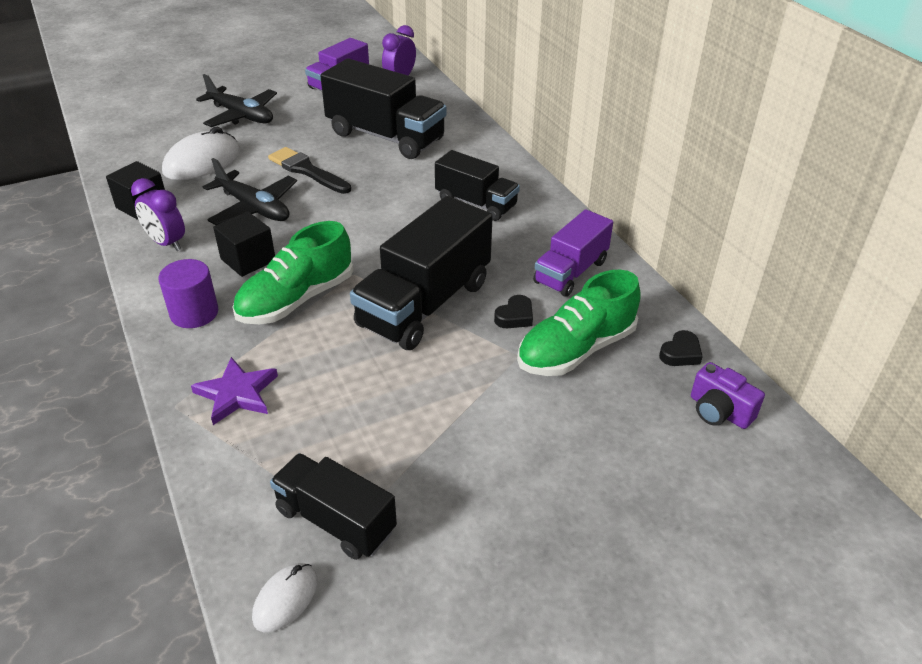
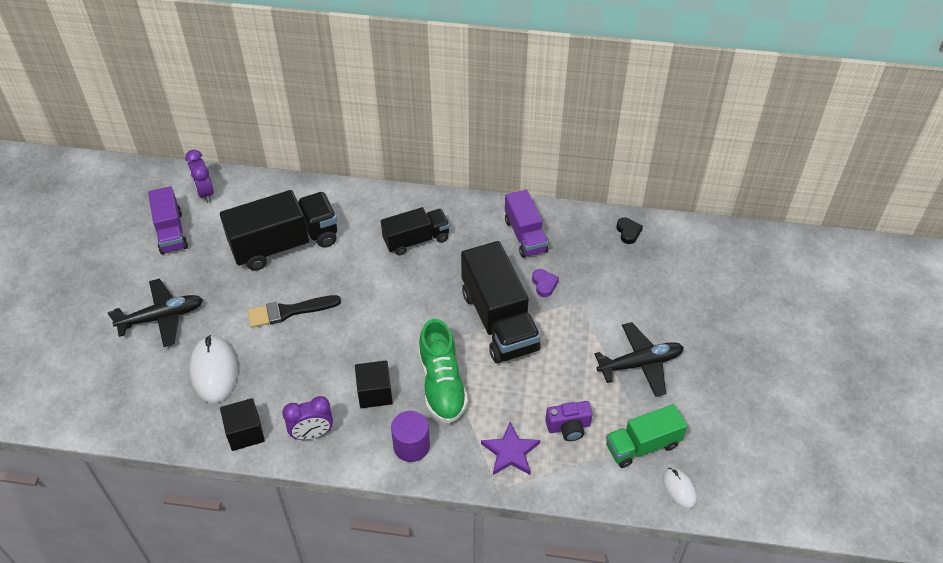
camera: 55 degrees left, 10 degrees up
black plane [203,158,297,225] -> black plane moved to [594,322,684,397]
black truck [270,453,397,560] -> green truck [606,404,687,468]
black heart [494,295,533,328] -> purple heart [532,269,559,297]
green shoe [517,270,641,376] -> none
purple camera [691,362,765,429] -> purple camera moved to [545,401,593,441]

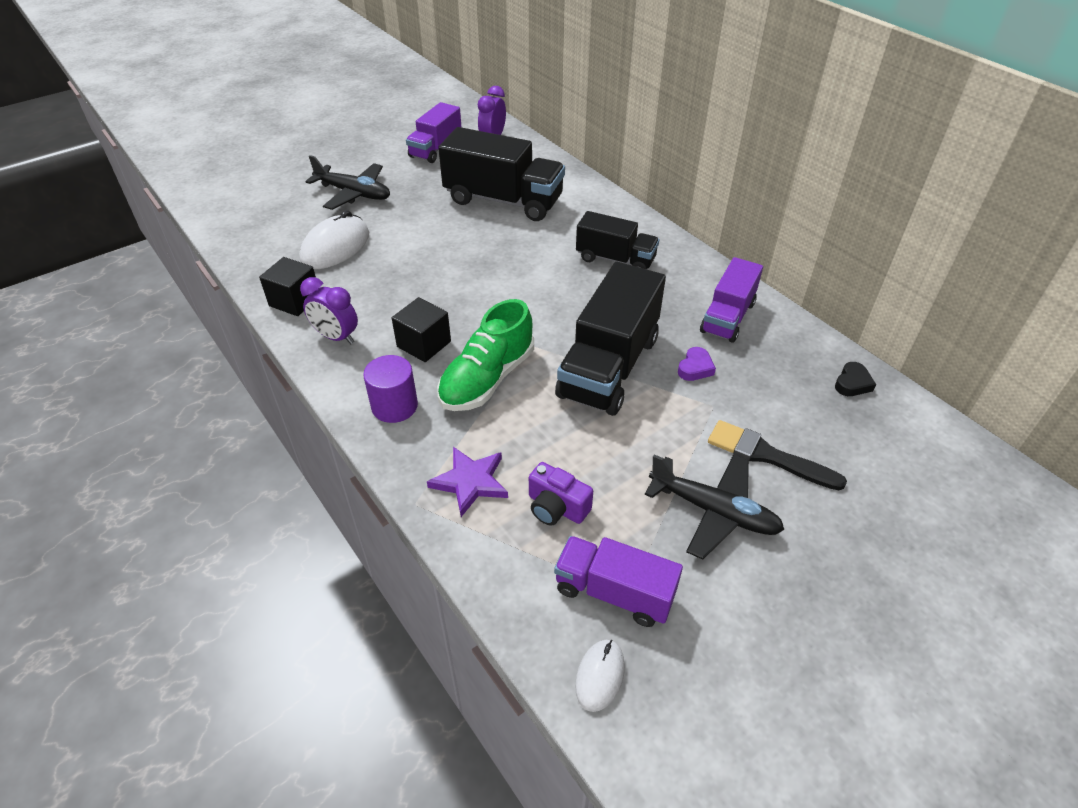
camera: 45 degrees right, 5 degrees down
black brush [248,295,341,328] -> black brush moved to [708,420,847,490]
green truck [606,404,687,468] -> purple truck [554,536,683,627]

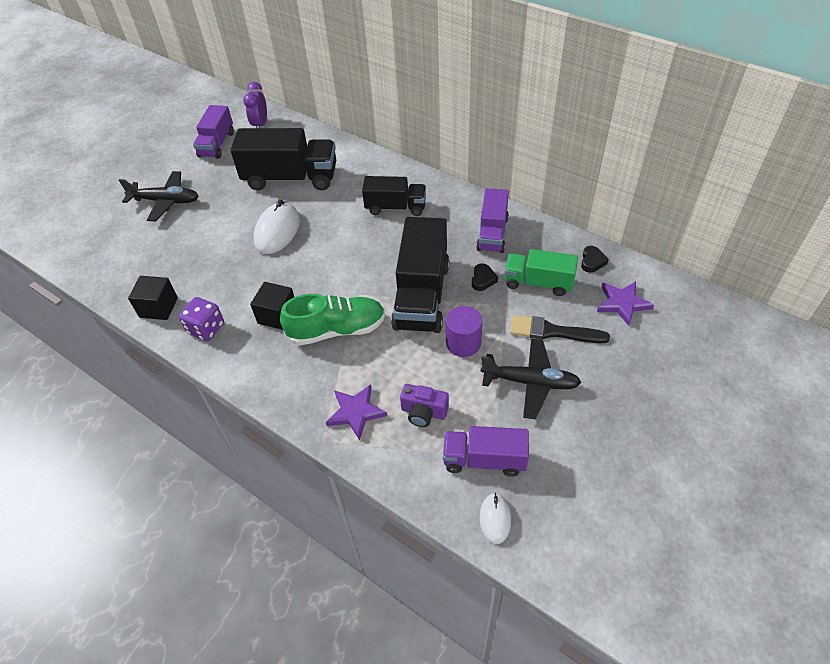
camera: 15 degrees left, 5 degrees up
white mouse [299,210,369,269] -> white mouse moved to [254,200,300,254]
purple clock [300,277,358,344] -> purple dice [179,297,224,341]
purple cylinder [363,355,418,423] -> purple cylinder moved to [446,306,483,357]
green shoe [437,299,534,411] -> green shoe turned 120 degrees counterclockwise [280,294,385,346]
purple heart [678,347,716,381] -> black heart [472,263,498,291]
none -> green truck [504,249,578,296]
none -> purple star [597,281,654,326]

